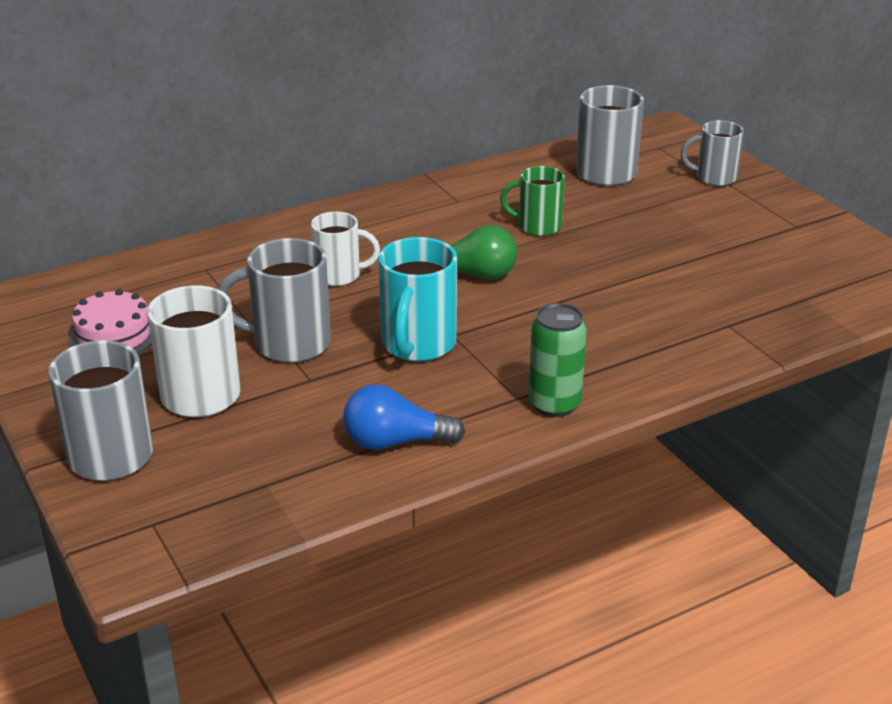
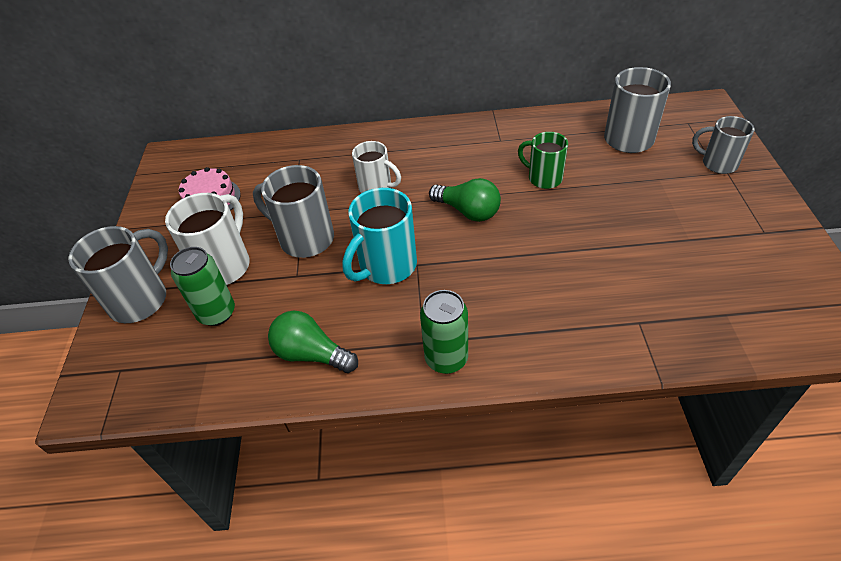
camera: 30 degrees right, 15 degrees up
blue light bulb [343,384,465,450] -> green light bulb [268,310,358,373]
none -> green can [170,247,235,326]

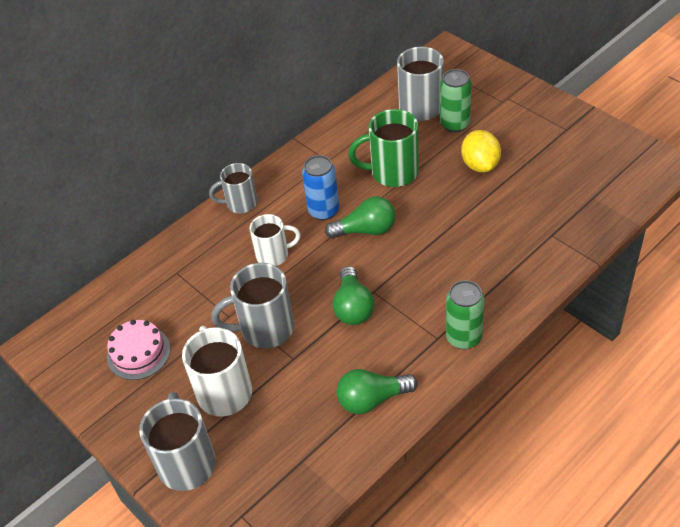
camera: 40 degrees left, 0 degrees up
green can [170,247,235,326] -> green can moved to [440,69,472,133]
turquoise mug [342,188,417,284] -> green light bulb [333,266,374,325]
green mug [518,132,568,189] -> green mug [348,109,419,187], size x1.53
grey mug [692,116,755,174] -> grey mug moved to [209,163,258,214]
none -> blue can [302,155,339,220]
none -> yellow lemon [461,130,501,172]

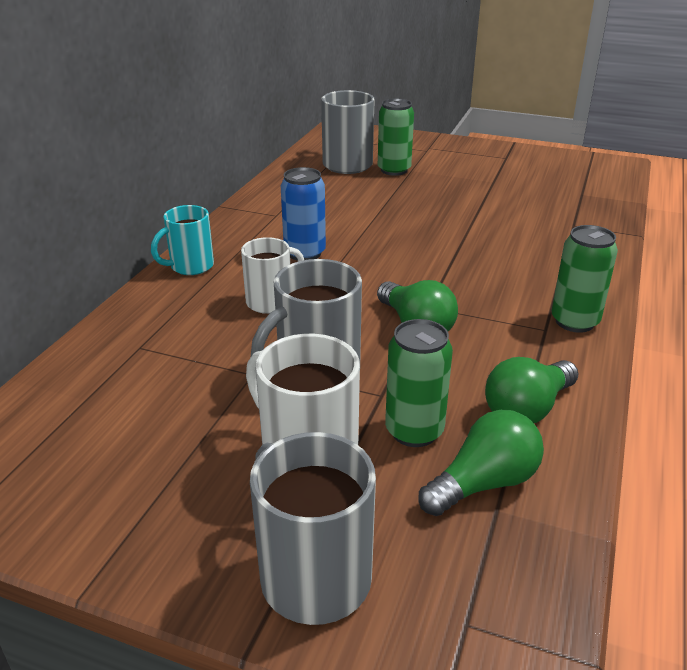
camera: 30 degrees left, 15 degrees down
pink cake [107,320,170,380] -> none
grey mug [209,163,258,214] -> turquoise mug [151,205,214,275]
green light bulb [325,196,396,239] -> green light bulb moved to [419,410,544,516]
green mug [348,109,419,187] -> none
yellow lemon [461,130,501,172] -> none
none -> green can [385,319,453,447]

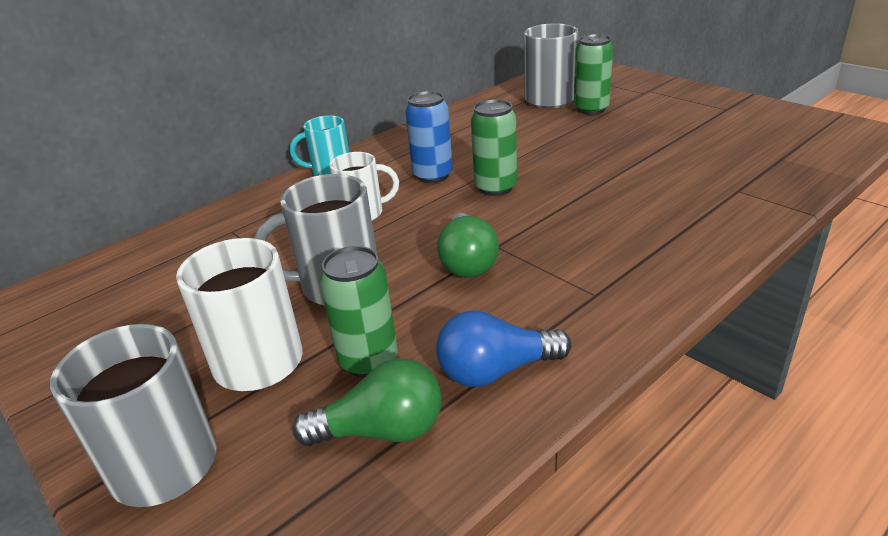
camera: 30 degrees right, 0 degrees up
green light bulb [485,357,579,423] -> blue light bulb [436,310,571,387]
green can [552,225,618,333] -> green can moved to [471,99,517,196]

